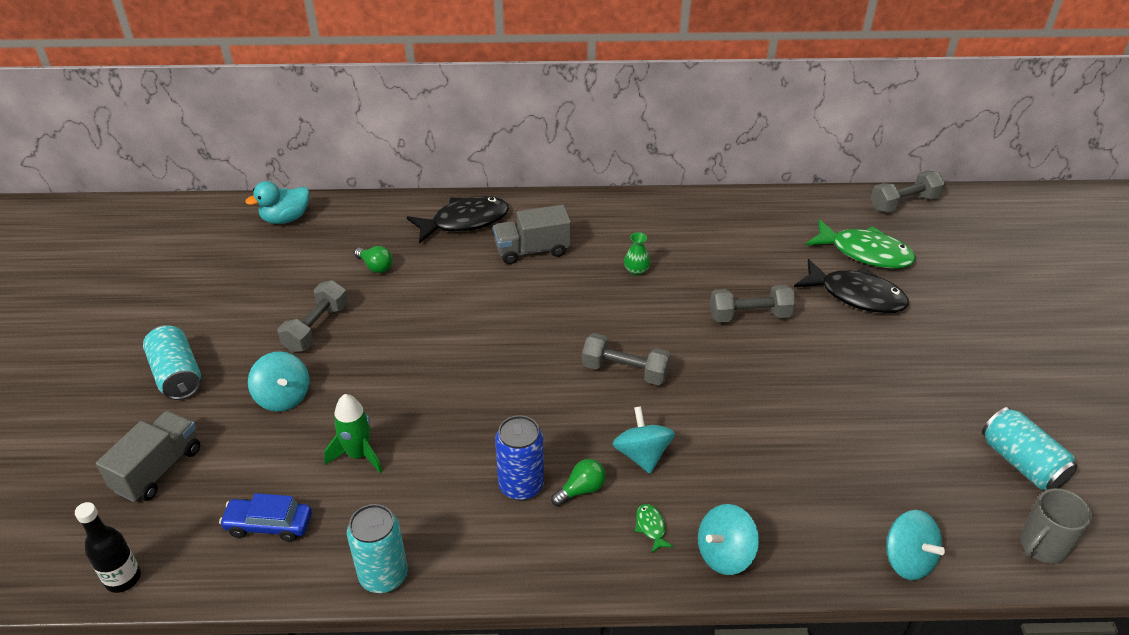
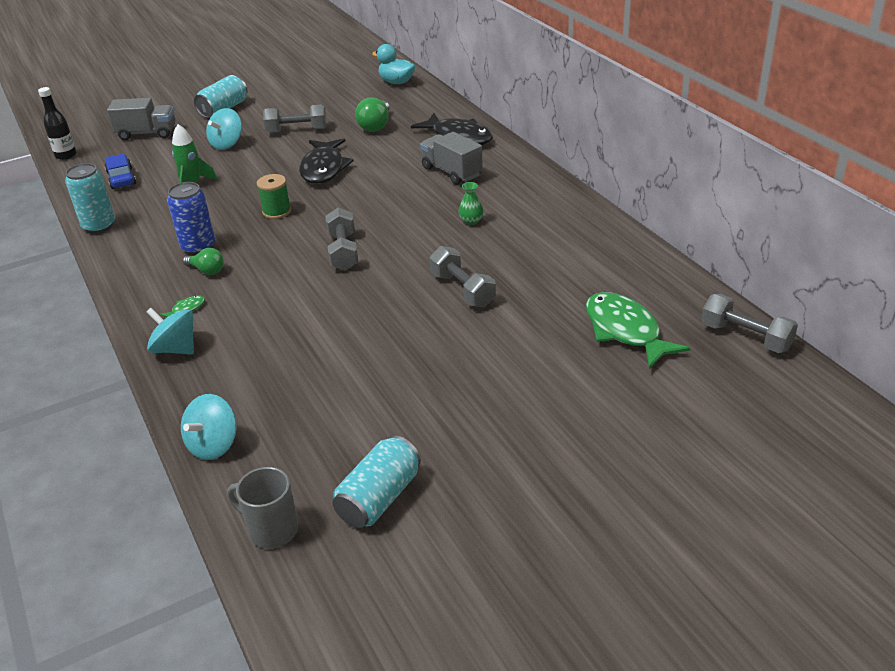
camera: 65 degrees right, 5 degrees down
green light bulb [354,246,393,273] -> green light bulb [355,97,389,132], size x1.53
turquoise spinning top [612,406,675,474] -> none
black fish [794,259,909,313] -> black fish moved to [299,138,353,184]
green fish [806,219,916,269] -> green fish turned 150 degrees clockwise [586,292,690,369]
none -> green spool [257,174,291,219]

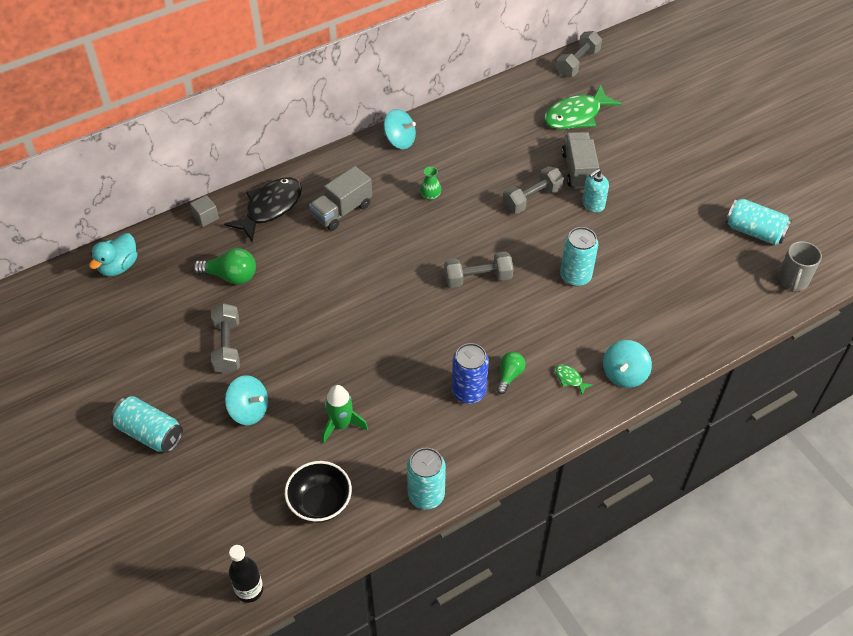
camera: 95 degrees left, 15 degrees up
blue car [105,154,136,189] -> black bowl [285,461,352,523]
grey truck [107,98,176,140] -> grey truck moved to [562,132,599,189]
turquoise spinning top [181,394,236,460] -> turquoise spinning top moved to [384,109,416,149]
green spool [257,174,291,219] -> none
black fish [299,138,353,184] -> none
none -> grey cube [190,195,219,227]
none -> turquoise can [560,227,598,286]
none -> turquoise soap dispenser [582,169,609,212]

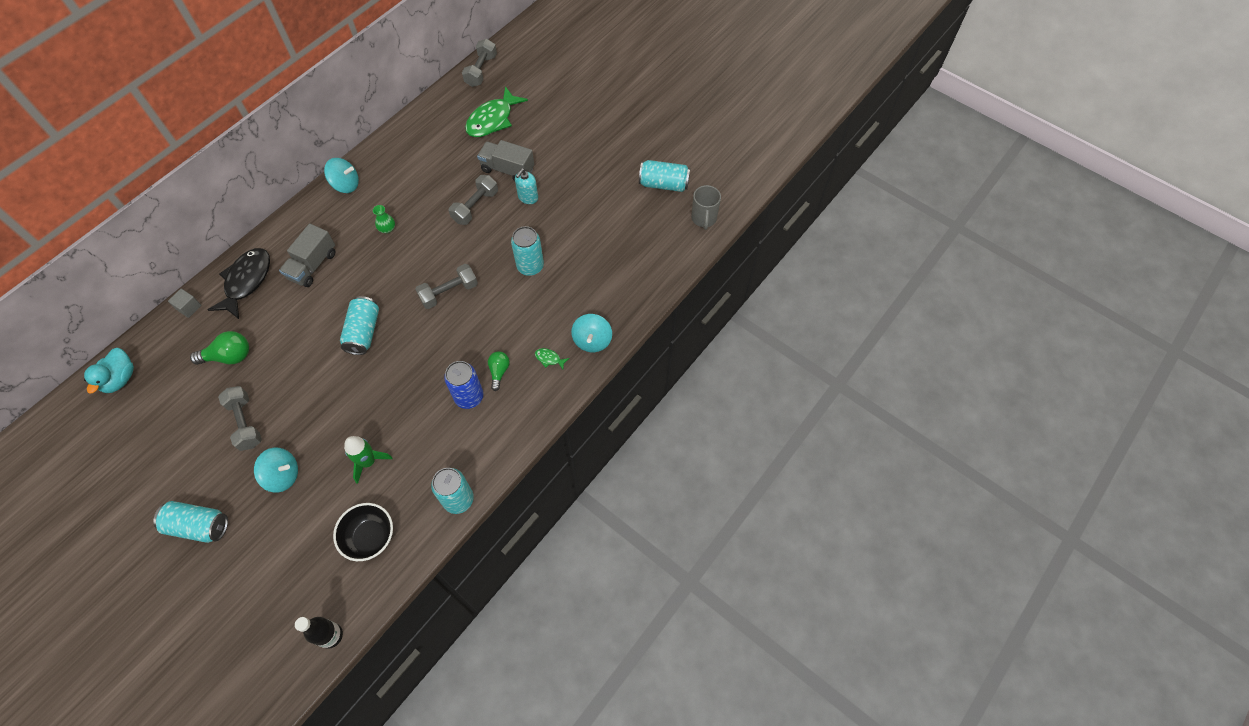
camera: 20 degrees left, 10 degrees up
grey truck [562,132,599,189] -> grey truck turned 45 degrees counterclockwise [477,140,534,181]
none -> turquoise can [340,296,379,355]

